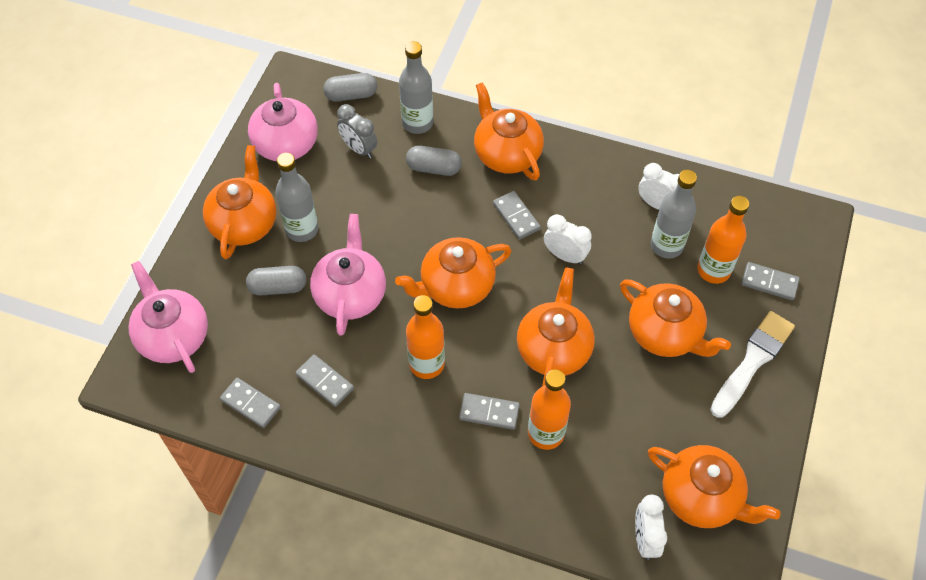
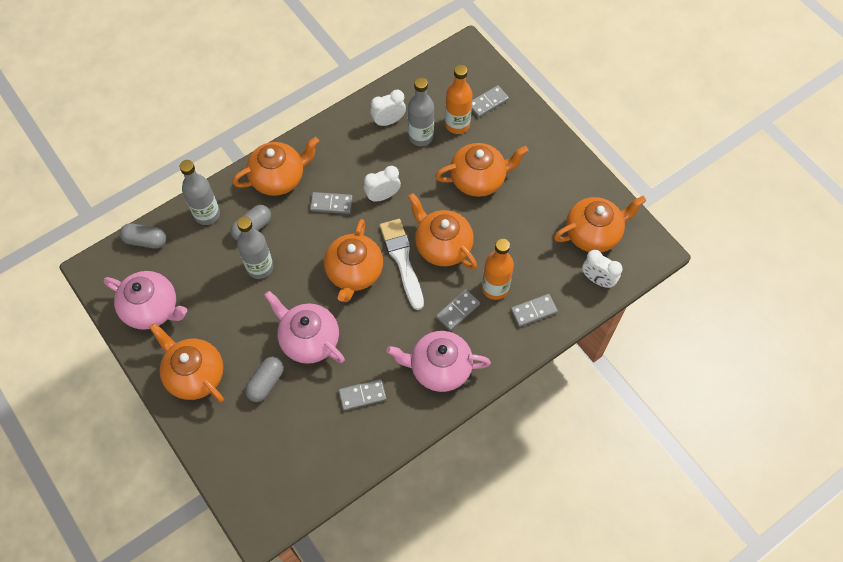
camera: 55 degrees left, 5 degrees up
pink teapot [128,261,208,373] -> pink teapot moved to [386,331,491,392]
grey domino [220,378,281,428] -> grey domino moved to [511,294,558,327]
grey bottle [275,153,318,242] -> grey bottle moved to [237,216,273,279]
grey capsule [323,73,377,102] -> grey capsule turned 75 degrees clockwise [120,223,166,248]
grey clock [337,104,377,159] -> none
orange bottle [406,295,445,379] -> none
orange teapot [474,82,544,180] -> orange teapot turned 150 degrees clockwise [232,137,319,196]
white brush [710,311,795,418] -> white brush moved to [380,219,424,310]

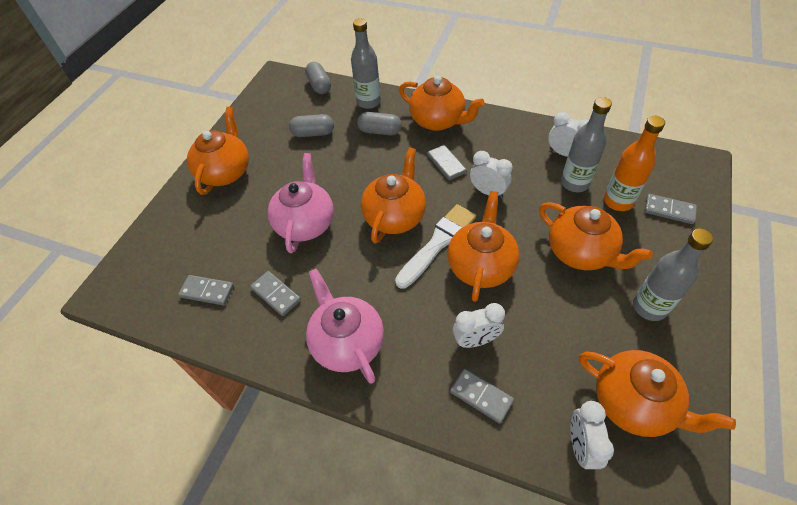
camera: 60 degrees right, 10 degrees down
pink teapot [103,271,187,330] -> none
grey bottle [237,216,273,279] -> grey bottle moved to [633,229,713,321]
grey capsule [245,357,284,402] -> grey capsule moved to [289,114,334,137]
orange teapot [324,219,383,302] -> orange teapot turned 135 degrees clockwise [361,147,426,244]
grey domino [436,289,480,331] -> grey domino moved to [178,275,234,305]
orange bottle [482,238,514,300] -> white clock [453,303,505,348]

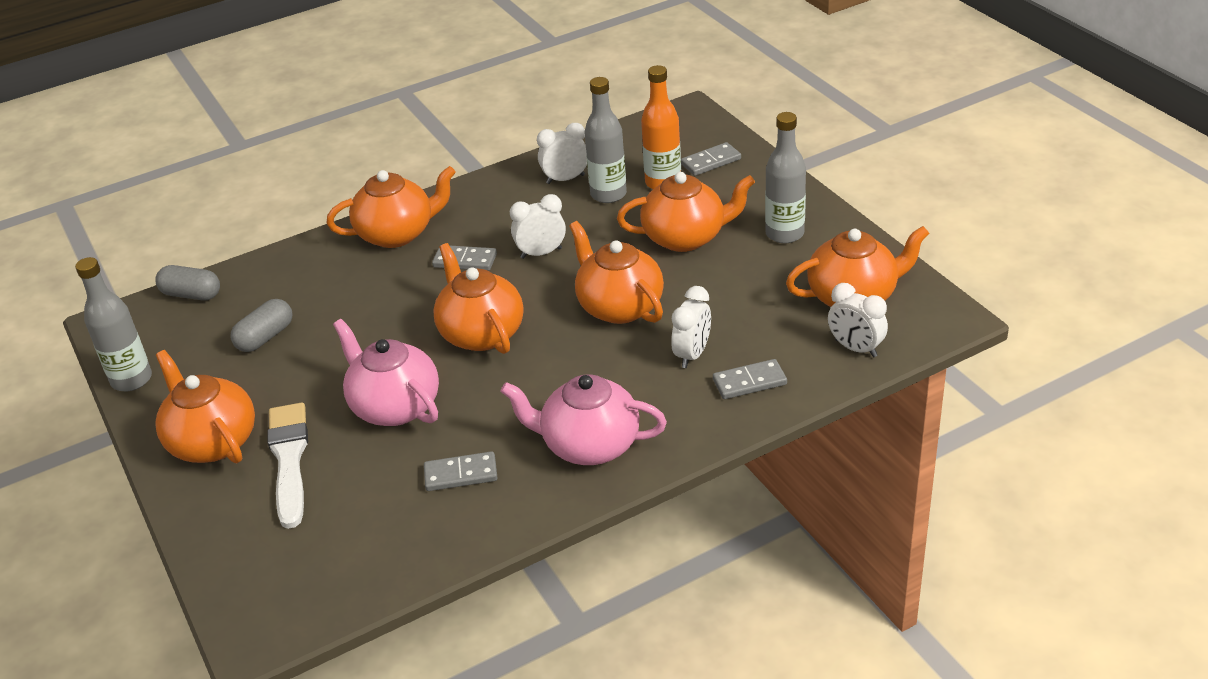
camera: 50 degrees left, 15 degrees down
grey domino [178,275,234,305] -> none
grey bottle [351,18,381,109] -> grey bottle moved to [75,257,152,391]
grey capsule [357,112,402,136] -> none
white brush [395,204,476,289] -> white brush moved to [267,402,308,529]

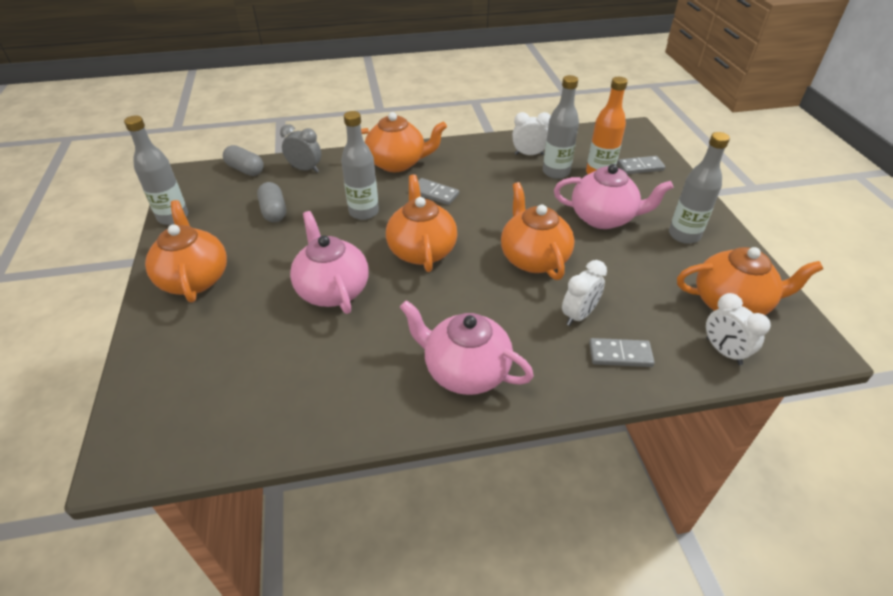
camera: 15 degrees right, 5 degrees up
grey capsule [231,299,292,352] -> grey capsule turned 75 degrees counterclockwise [257,182,286,222]
white brush [267,402,308,529] -> none
grey domino [424,451,498,491] -> none
white clock [510,194,566,259] -> none
orange teapot [617,172,755,252] -> pink teapot [554,164,673,229]
none -> grey clock [280,124,321,173]
none -> grey bottle [341,111,379,220]

